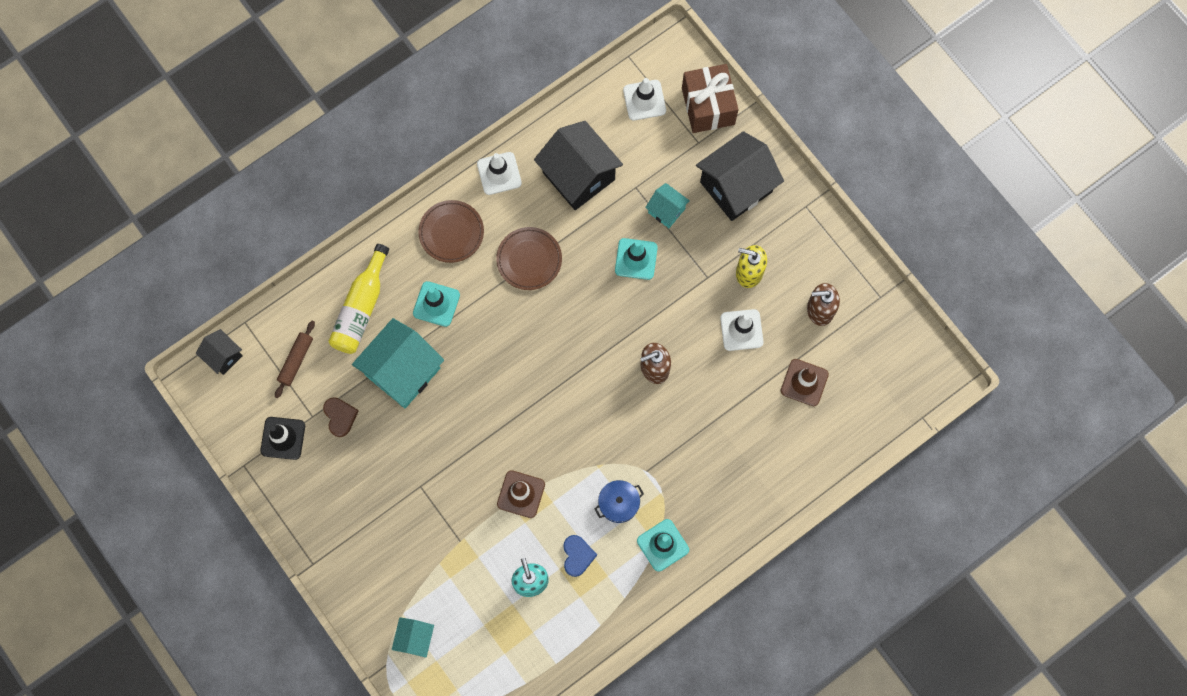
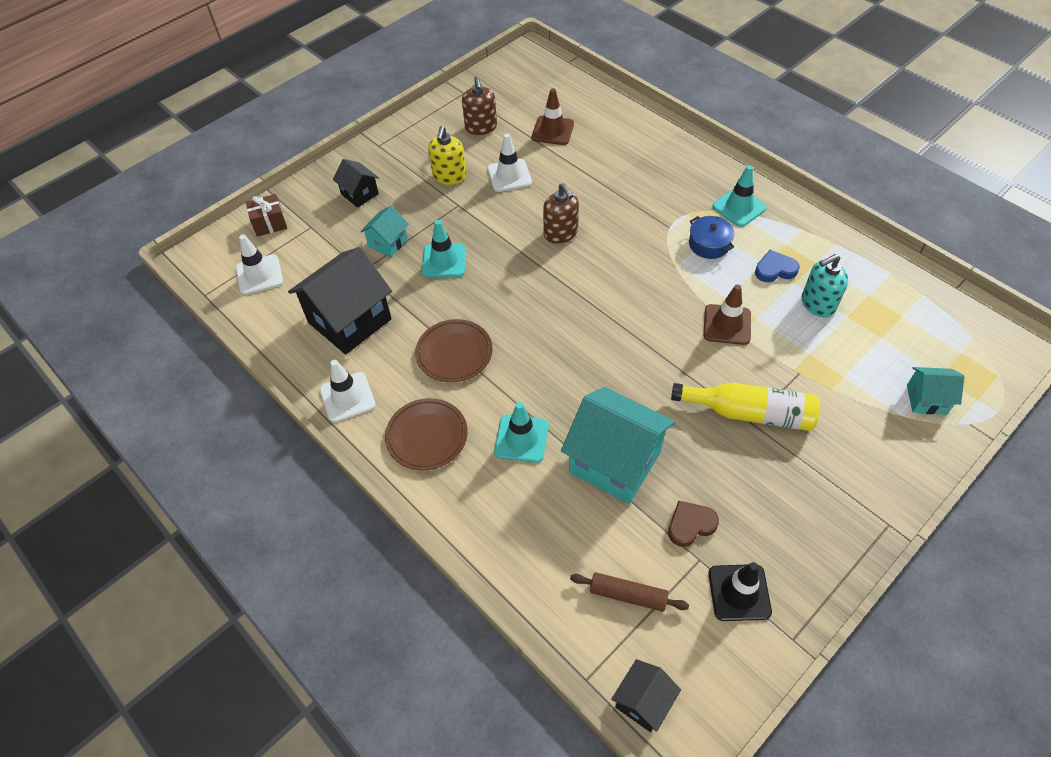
camera: 95 degrees left, 20 degrees down
yellow bottle [328,244,389,354] -> yellow bottle moved to [671,383,820,431]
brown gift [682,64,738,133] -> brown gift [246,194,287,237], size x0.57
black house [696,131,784,221] -> black house [333,159,379,208], size x0.51

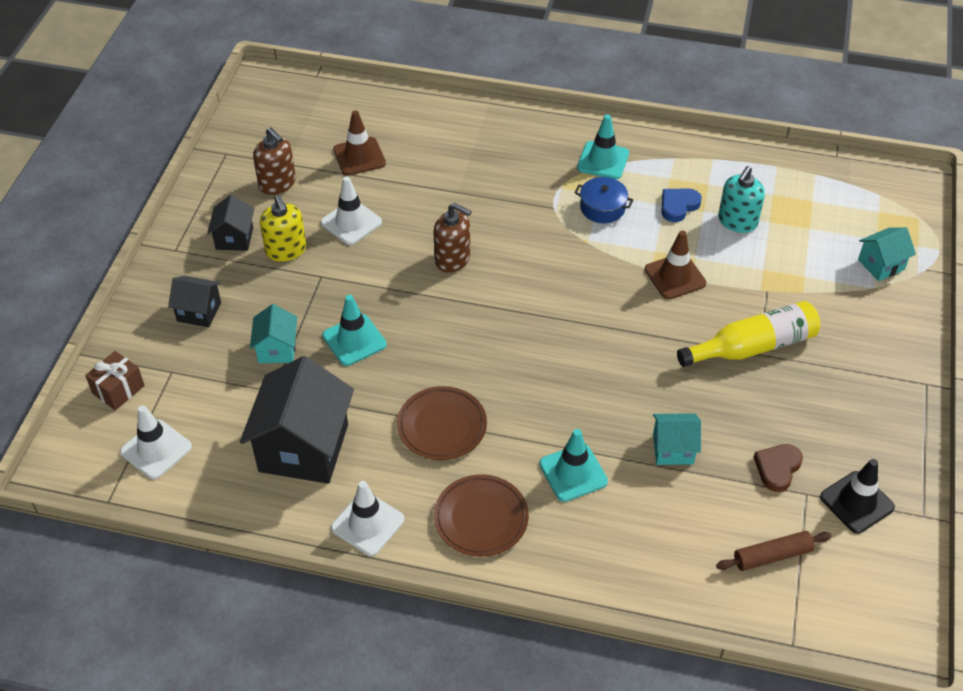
camera: 35 degrees left, 5 degrees down
turquoise house [561,387,675,504] -> turquoise house [653,414,701,465], size x0.51
black house [611,659,681,732] -> black house moved to [207,195,254,251]

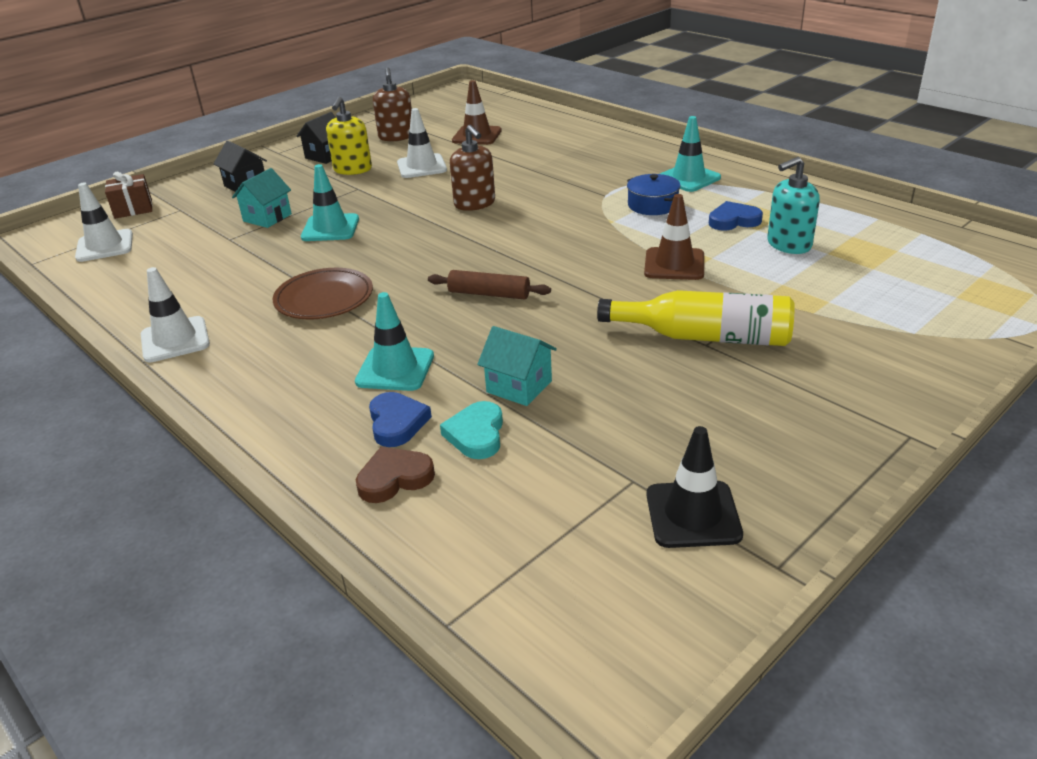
camera: 35 degrees right, 15 degrees down
black house [240,356,354,484] -> none
brown plate [434,474,529,557] -> none
brown rolling pin [716,531,832,571] -> brown rolling pin moved to [428,270,551,299]
brown heart [753,444,803,492] -> brown heart moved to [356,447,435,503]
turquoise house [858,227,916,281] -> none
none -> blue heart [369,392,432,447]
none -> turquoise heart [440,401,503,459]

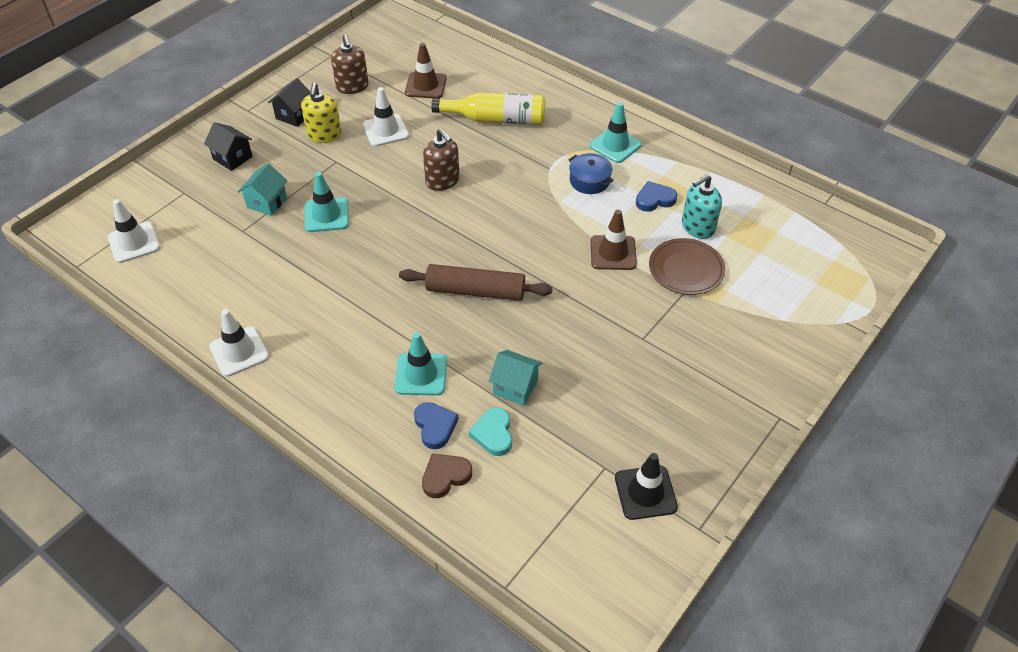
camera: 10 degrees left, 15 degrees up
brown gift [105,172,153,219] -> none
brown plate [273,268,373,320] -> brown plate moved to [649,238,726,295]
brown rolling pin [428,270,551,299] -> brown rolling pin [399,264,553,301], size x1.56
yellow bottle [597,290,795,346] -> yellow bottle moved to [431,93,545,125]

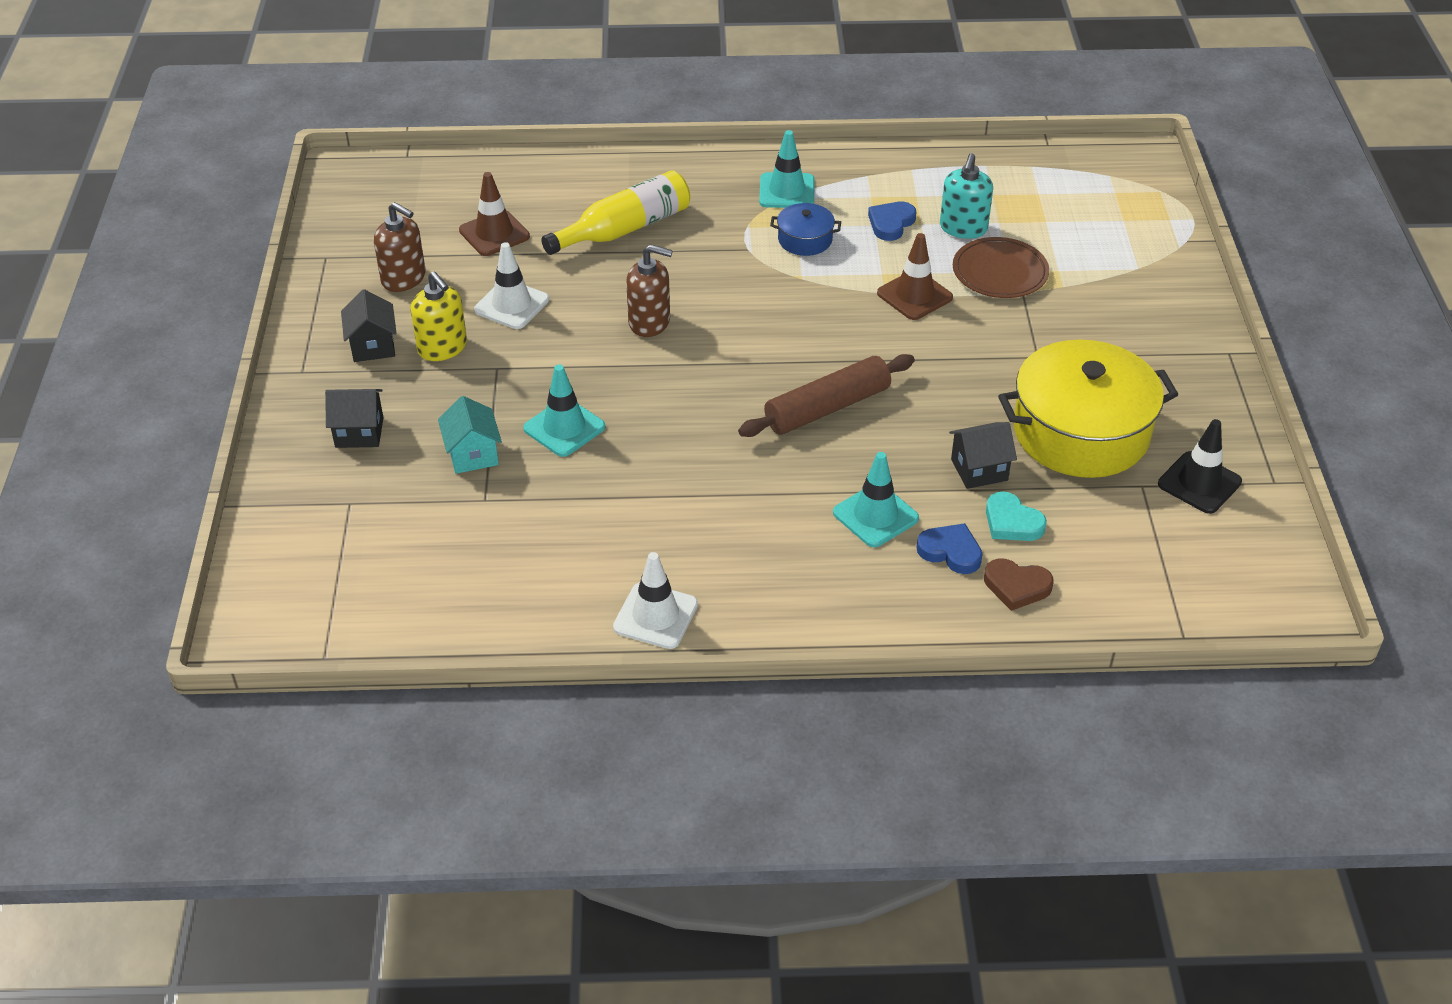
camera: 40 degrees left, 5 degrees down
white traffic cone [108,199,160,263] -> none
brown heart [422,454,472,498] -> brown heart turned 90 degrees counterclockwise [984,558,1054,611]
turquoise house [489,350,542,406] -> black house [949,422,1017,489]
none -> yellow pot [998,340,1178,478]

